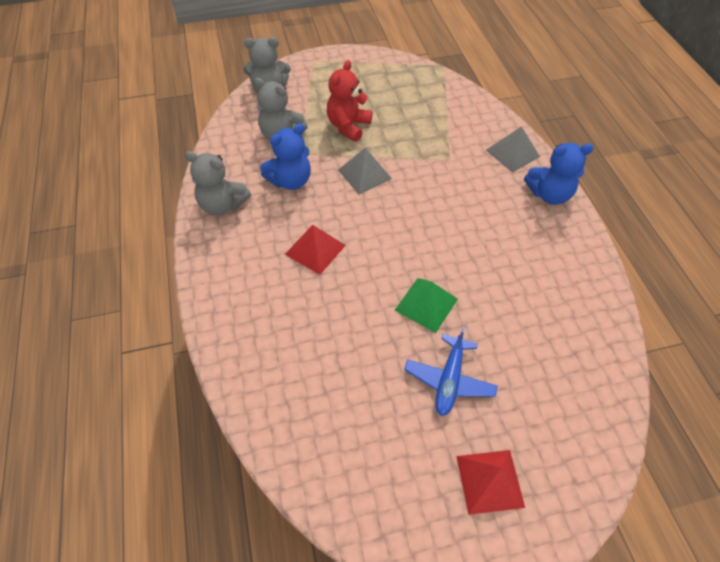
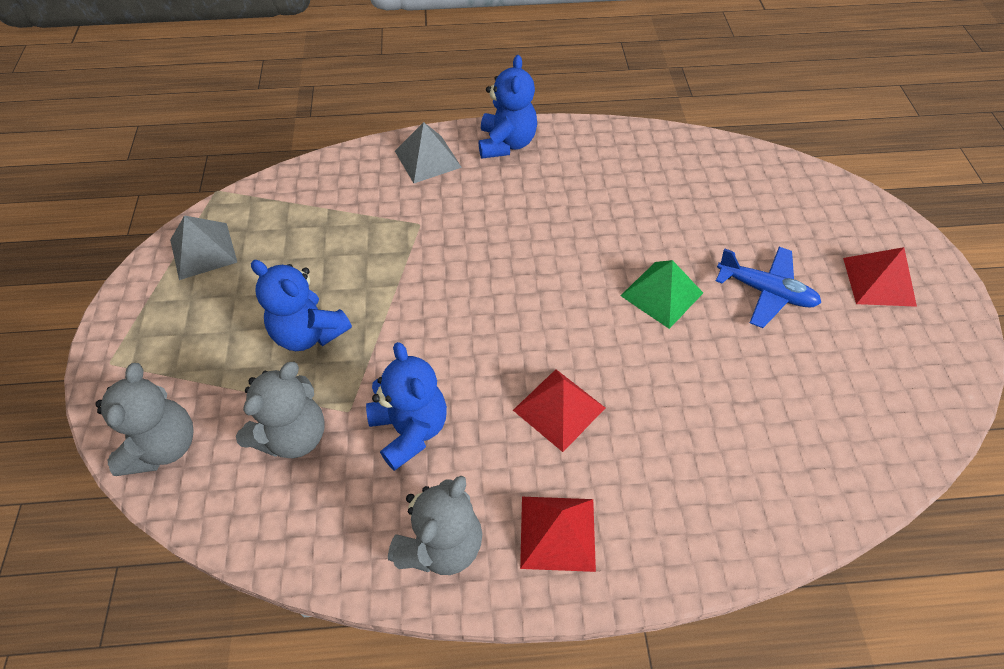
camera: 80 degrees left, 0 degrees up
red teddy bear [327,60,372,142] -> blue teddy bear [251,260,352,351]
grey pyramid [338,148,392,194] -> grey pyramid moved to [170,215,237,280]
none -> red pyramid [520,497,596,572]

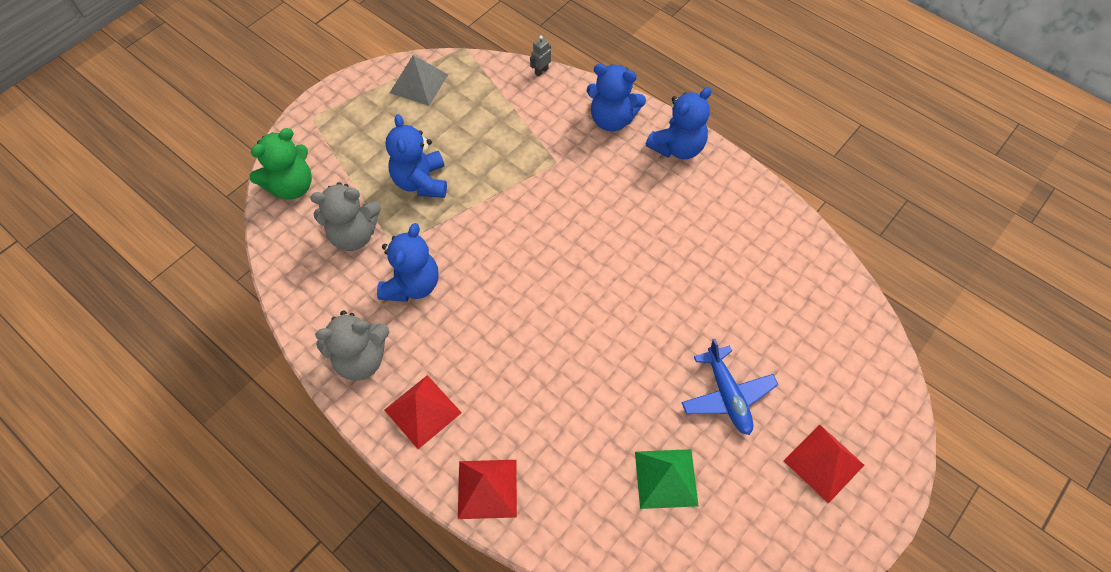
camera: 45 degrees right, 5 degrees up
grey teddy bear [95,363,194,476] -> green teddy bear [249,128,312,200]
grey pyramid [395,122,462,183] -> blue teddy bear [587,64,646,131]
red pyramid [513,369,605,452] -> red pyramid moved to [458,460,517,519]
green pyramid [621,260,703,329] -> green pyramid moved to [635,449,699,509]
none -> grey robot [530,36,551,77]

